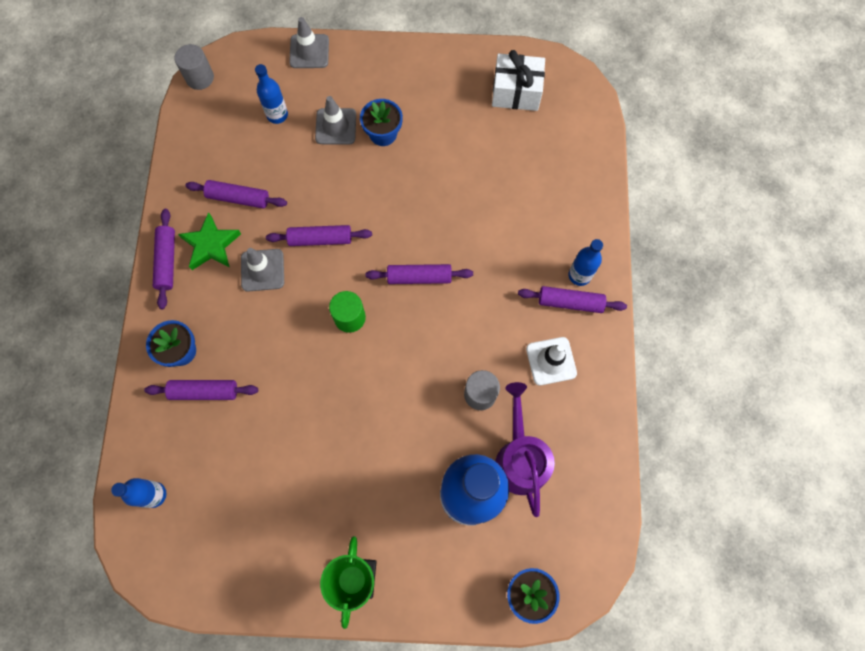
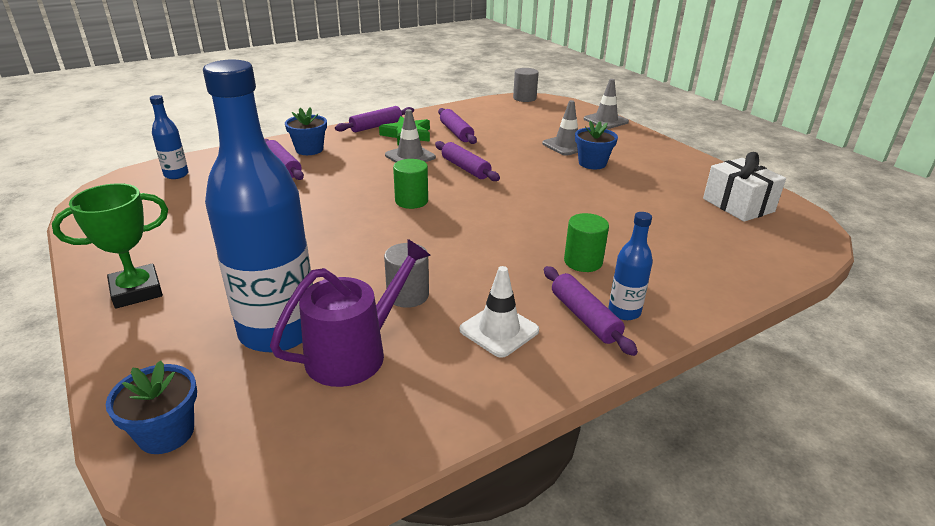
camera: 55 degrees right, 40 degrees down
blue bottle [255,64,288,124] -> none
purple rolling pin [366,264,473,284] -> none
none -> green cylinder [564,213,609,272]

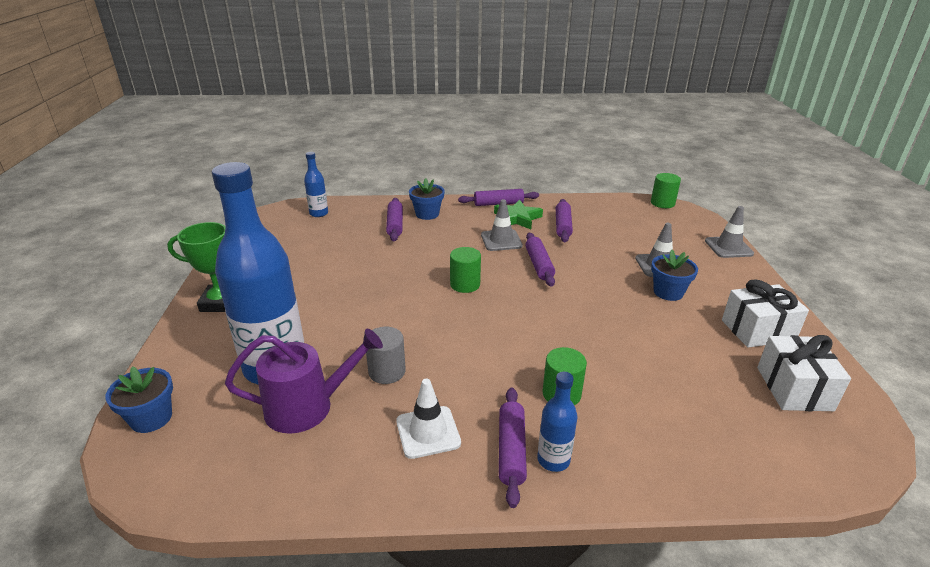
camera: 30 degrees right, 0 degrees up
grey cylinder [513,68,539,102] -> green cylinder [651,173,681,208]
none -> white gift [722,279,809,348]

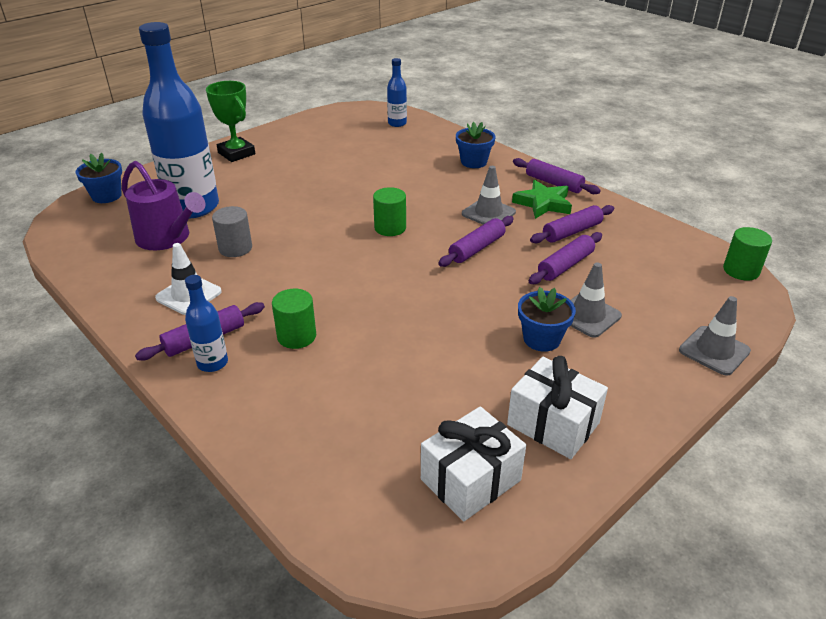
camera: 50 degrees right, 5 degrees up
purple rolling pin [386,198,403,241] -> purple rolling pin moved to [529,232,602,284]

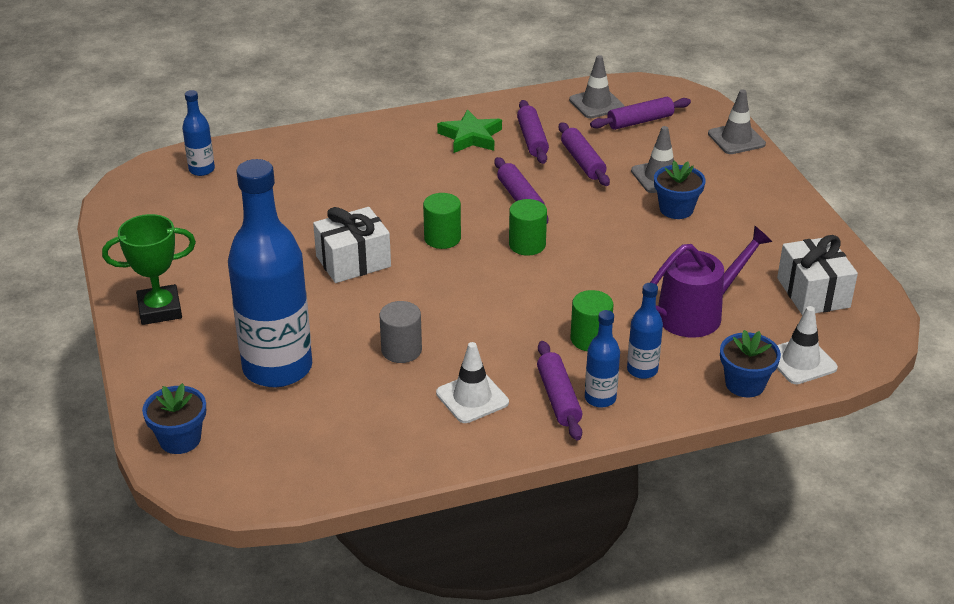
camera: 65 degrees left, 0 degrees up
purple watering can [122,161,205,250] -> purple watering can moved to [650,226,772,338]
blue flower pot [456,122,495,168] -> blue flower pot moved to [720,330,781,397]
grey traffic cone [462,166,516,224] -> grey traffic cone moved to [569,55,625,118]
white gift [507,356,608,459] -> white gift moved to [313,207,391,283]
purple rolling pin [513,158,601,194] -> purple rolling pin moved to [590,97,691,130]
green cylinder [723,227,772,281] -> green cylinder moved to [509,199,547,256]
none -> blue bottle [627,283,663,379]
none -> white traffic cone [777,306,838,384]

